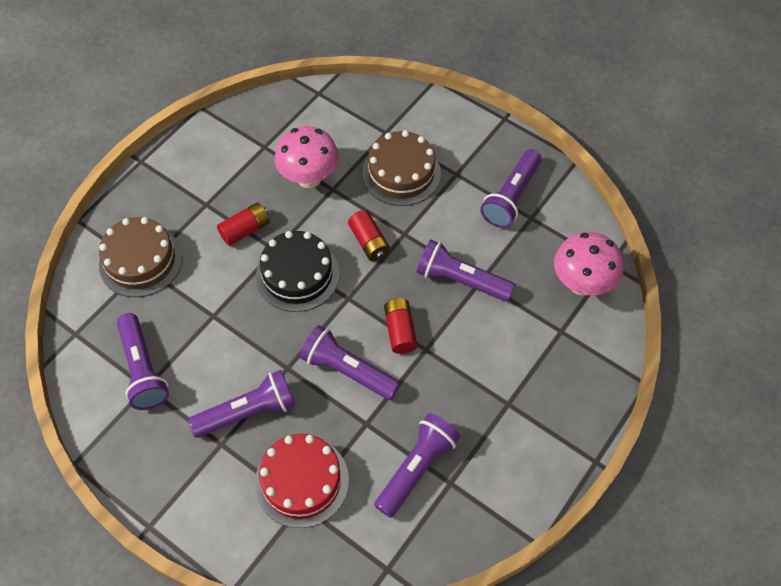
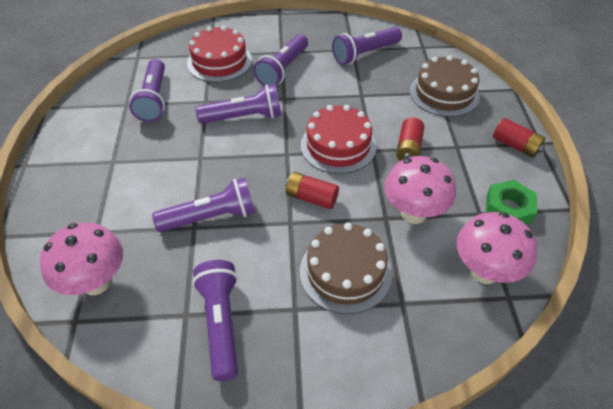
camera: 140 degrees right, 10 degrees down
purple flashlight [117,313,169,410] -> purple flashlight turned 60 degrees counterclockwise [332,27,402,65]
black cake [256,231,340,312] -> red cake [301,105,376,174]
red battery [384,298,417,354] -> red battery moved to [493,118,546,158]
none -> pink mushroom [456,212,537,284]
none -> green nut [486,180,538,224]

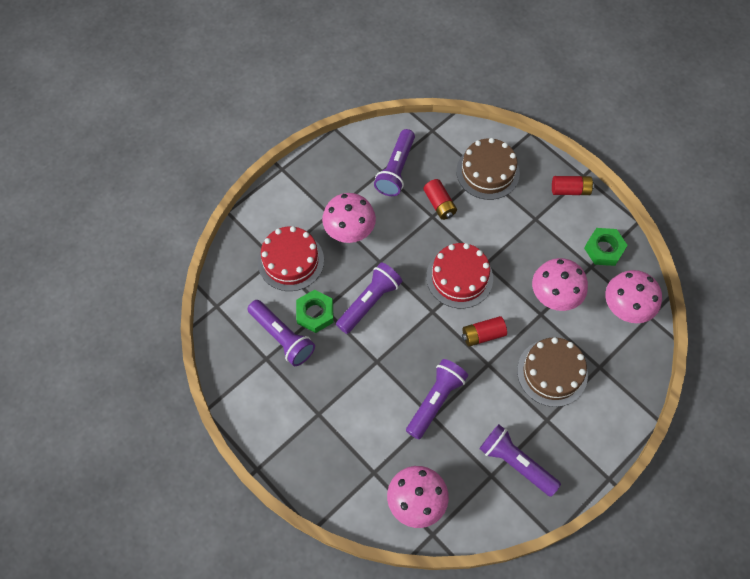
camera: 40 degrees left, 15 degrees up
purple flashlight [253,34,308,86] -> pink mushroom [322,193,376,243]
red battery [396,117,424,161] -> red battery moved to [423,179,457,220]
none -> green nut [296,290,334,333]

